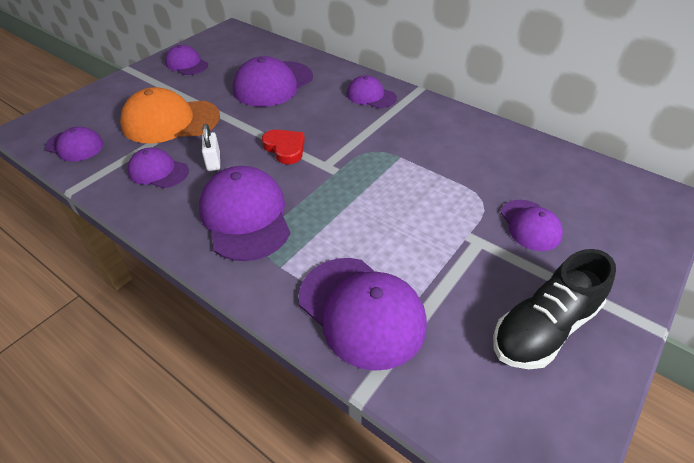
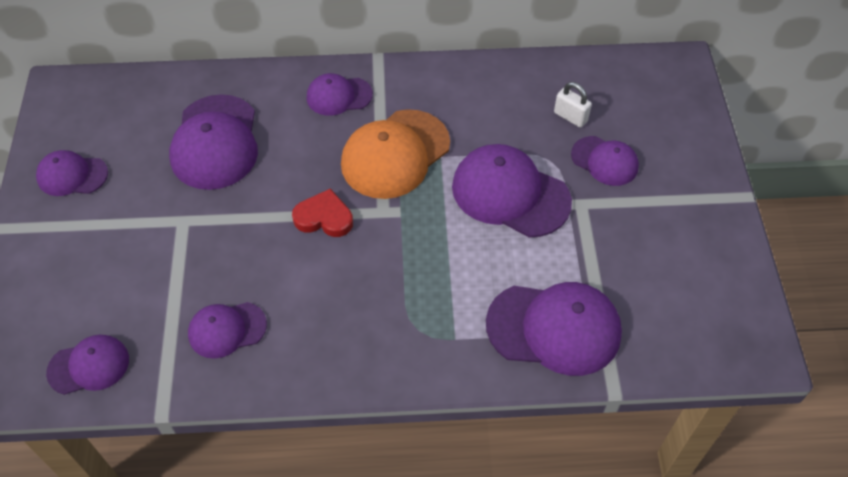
camera: 40 degrees left, 10 degrees up
orange cap [120,87,220,143] -> orange cap moved to [341,109,450,199]
purple cap [199,166,290,261] -> purple cap moved to [452,144,572,237]
white padlock [202,124,220,171] -> white padlock moved to [554,82,592,127]
black shoe [493,249,616,369] -> none

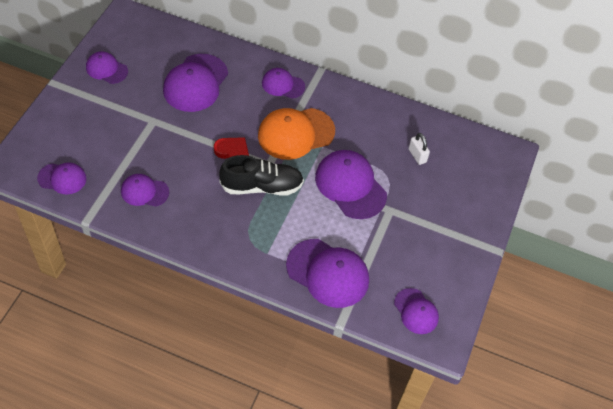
camera: 20 degrees right, 0 degrees up
purple cap [571,136,639,186] -> purple cap moved to [394,288,439,334]
none -> black shoe [219,155,304,195]

